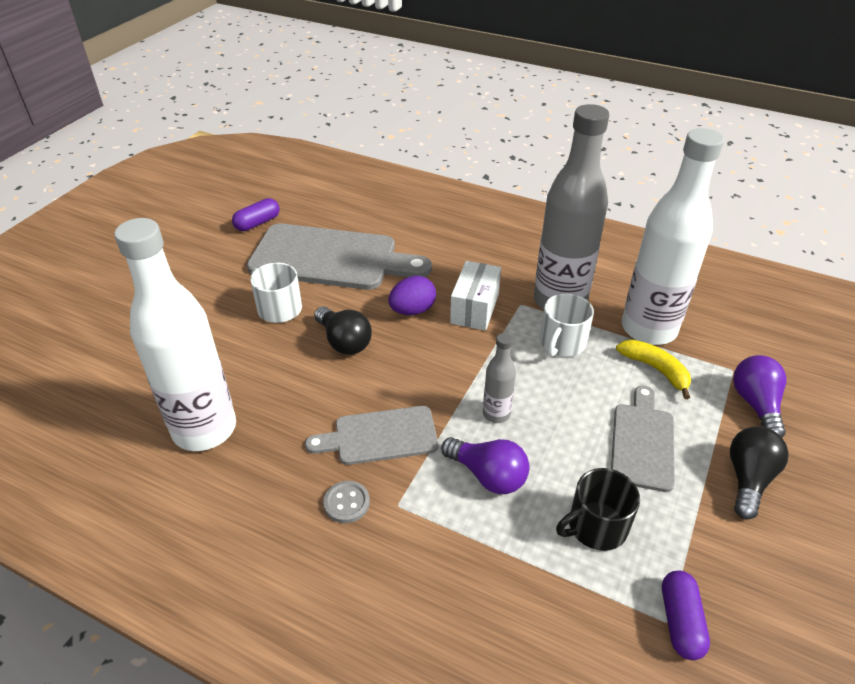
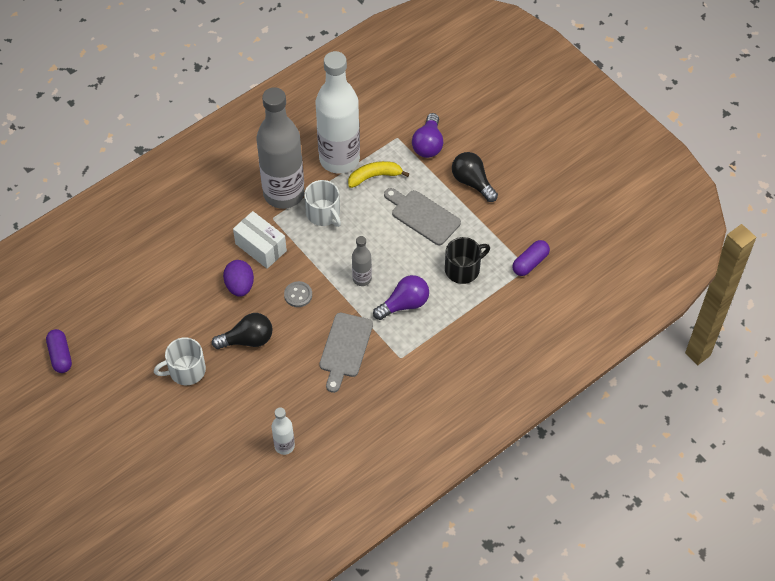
camera: 65 degrees left, 15 degrees up
white bottle [114,218,236,451] -> white bottle [272,407,295,455], size x0.44
grey cutting board [247,223,432,290] -> none
grey button [323,481,370,523] -> grey button moved to [284,281,312,307]
black mug [556,468,640,551] -> black mug turned 120 degrees counterclockwise [445,237,490,284]
purple capsule [662,571,710,660] -> purple capsule turned 75 degrees counterclockwise [512,240,550,276]
purple light bulb [733,355,786,437] -> purple light bulb turned 105 degrees counterclockwise [412,113,443,158]

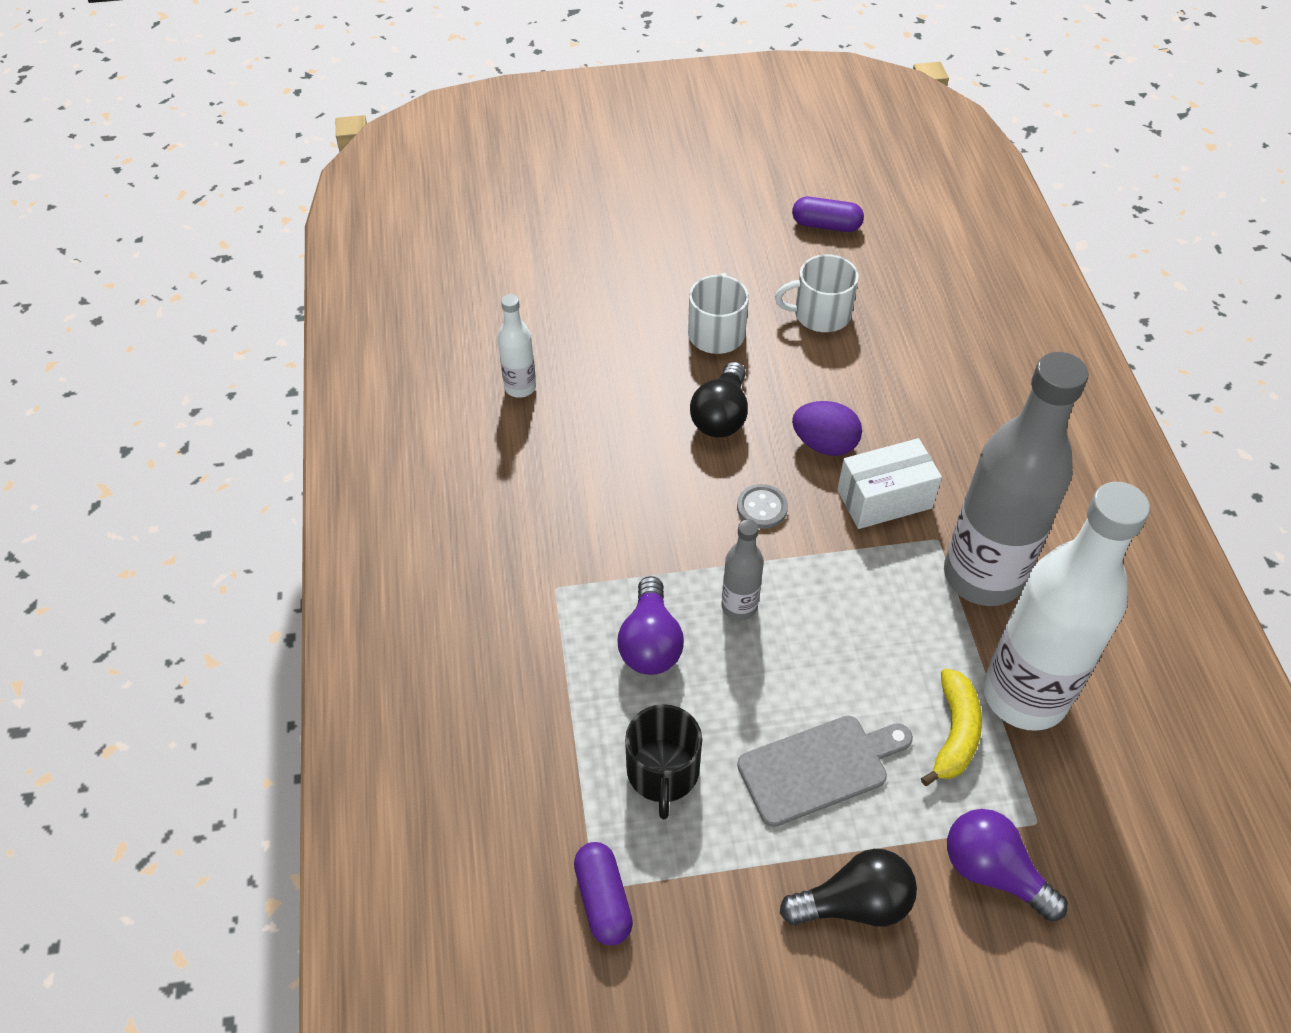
camera: 120 degrees right, 5 degrees down
white mug [304,180,341,227] -> white mug moved to [775,254,859,332]
grey cutting board [319,313,373,393] -> none

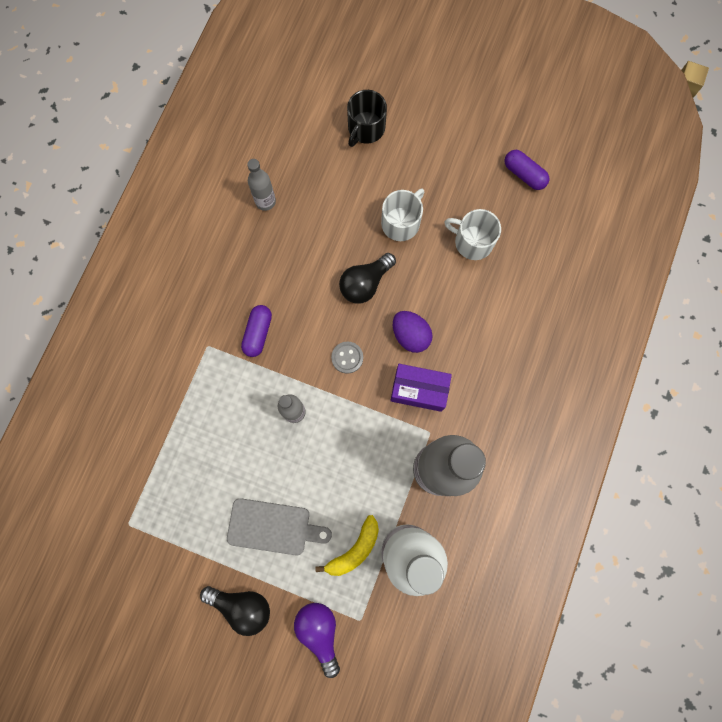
camera: 30 degrees right, 25 degrees up
white bottle [498,294,536,398] -> grey bottle [247,159,276,211]
purple capsule [574,842,633,945] -> purple capsule moved to [241,305,272,357]
purple light bulb [618,576,684,675] -> none
black mug [625,704,702,819] -> black mug moved to [347,90,387,147]
white box [837,438,942,529] -> purple box [390,364,452,412]

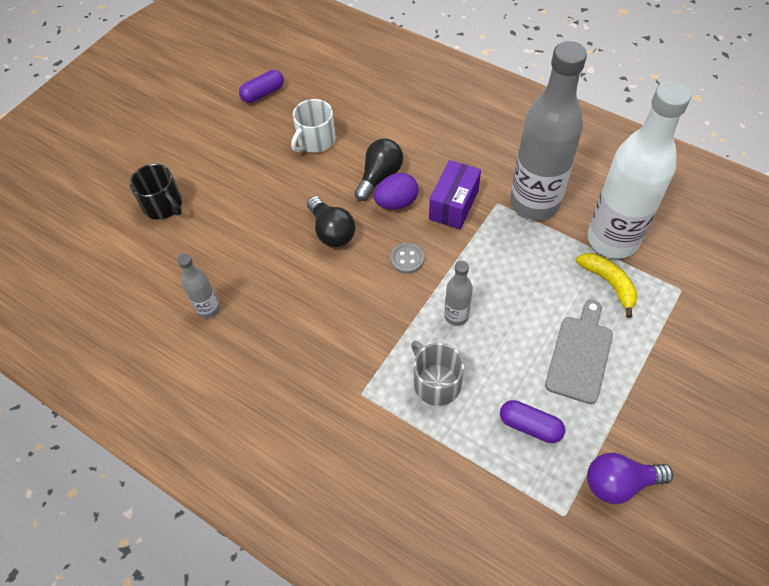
camera: 75 degrees left, 20 degrees down
black light bulb [200,586,270,636] -> black light bulb moved to [354,139,403,201]
purple capsule [241,305,272,357] -> purple capsule moved to [500,400,565,443]
purple light bulb [294,603,340,678] -> purple light bulb moved to [587,453,673,504]
white mug [381,189,424,241] -> none
none -> grey mug [411,341,464,406]

